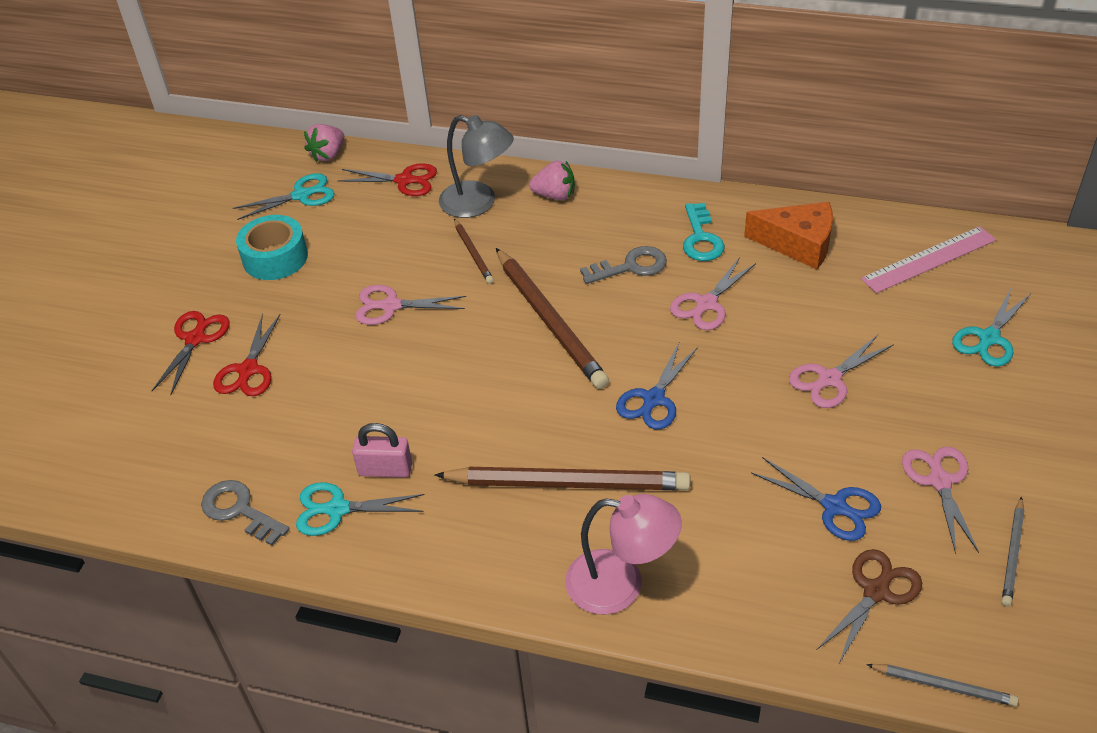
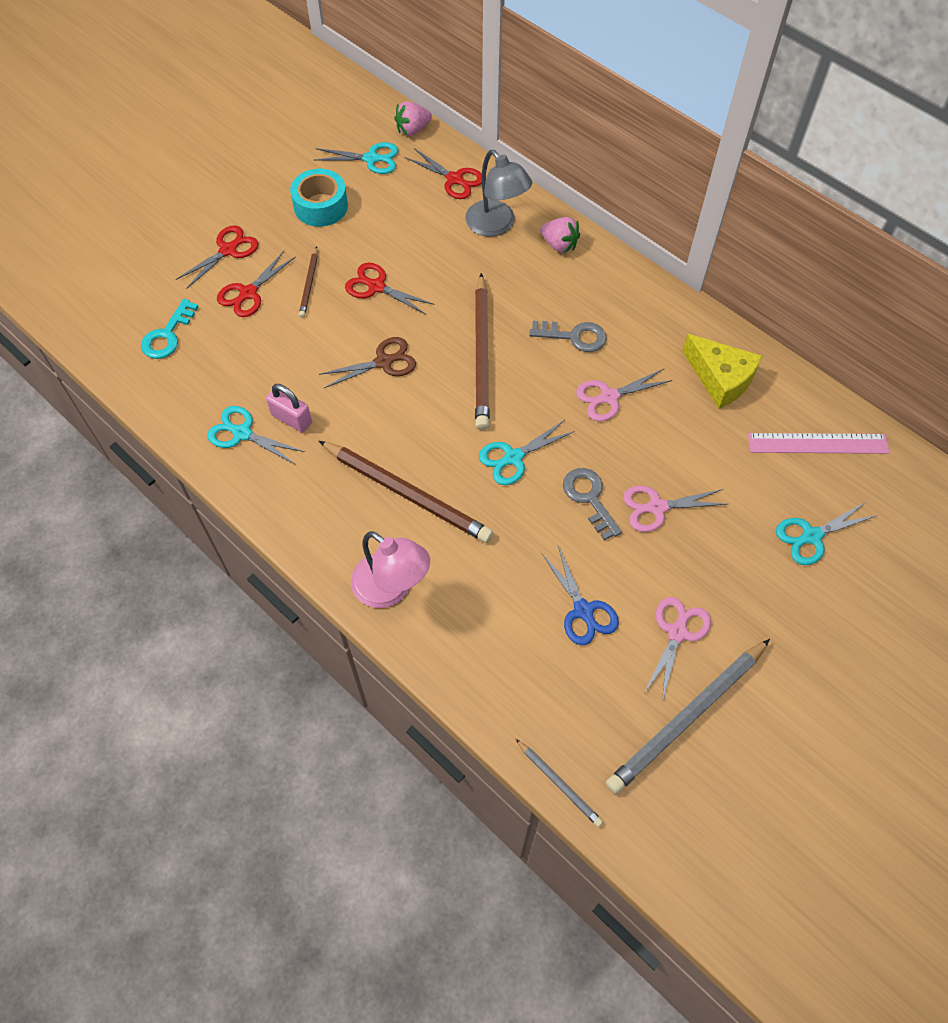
camera: 25 degrees right, 15 degrees up
grey key [201,480,290,546] -> grey key moved to [563,468,622,541]
pink scissors [355,285,466,325] -> red scissors [345,263,435,315]
brown pencil [454,219,494,284] -> brown pencil moved to [299,246,318,318]
blue scissors [616,343,698,430] -> turquoise scissors [479,420,575,485]
turquoise key [683,203,725,261] -> turquoise key moved to [141,299,199,359]
orange cheese [744,202,833,269] -> yellow cheese [682,334,762,409]
brown scissors [817,549,922,665] -> brown scissors moved to [319,337,416,388]
grey pencil [1002,497,1024,606] -> grey pencil [606,639,770,794], size x2.03

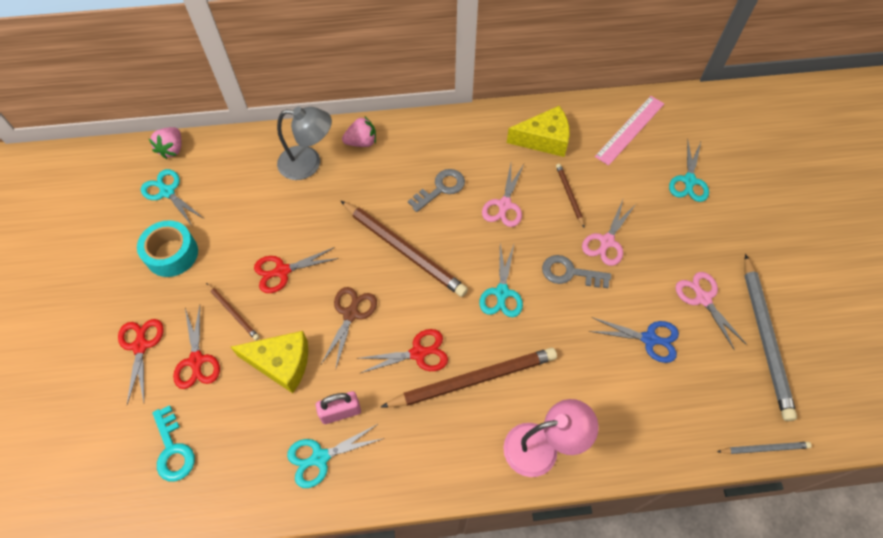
camera: 50 degrees left, 0 degrees up
turquoise scissors [314,142,398,174] -> turquoise scissors turned 90 degrees counterclockwise [141,169,204,227]
red scissors [405,148,482,199] -> red scissors moved to [357,329,448,373]
none -> yellow cheese [231,331,308,393]
none -> brown pencil [556,164,584,227]

